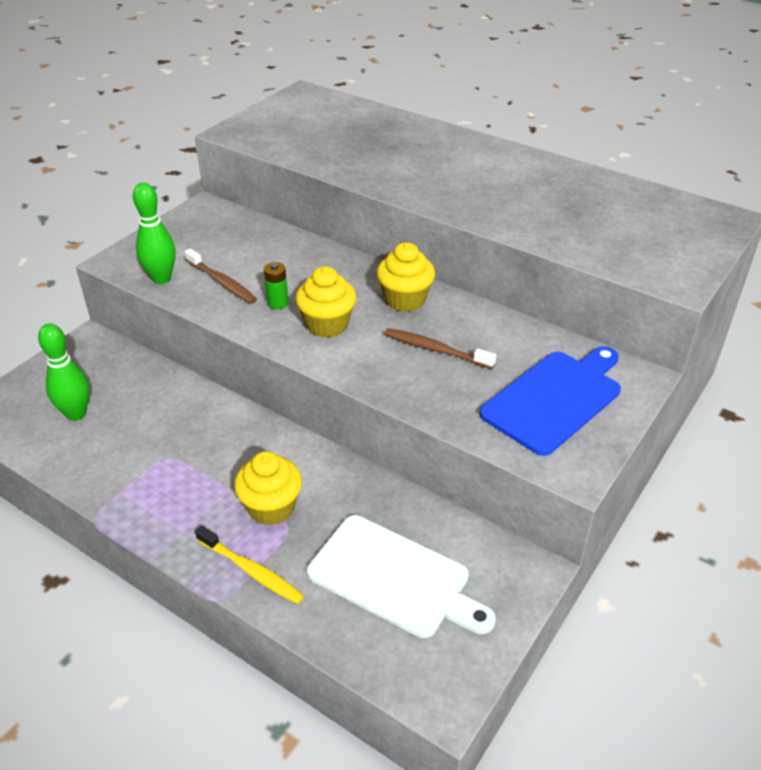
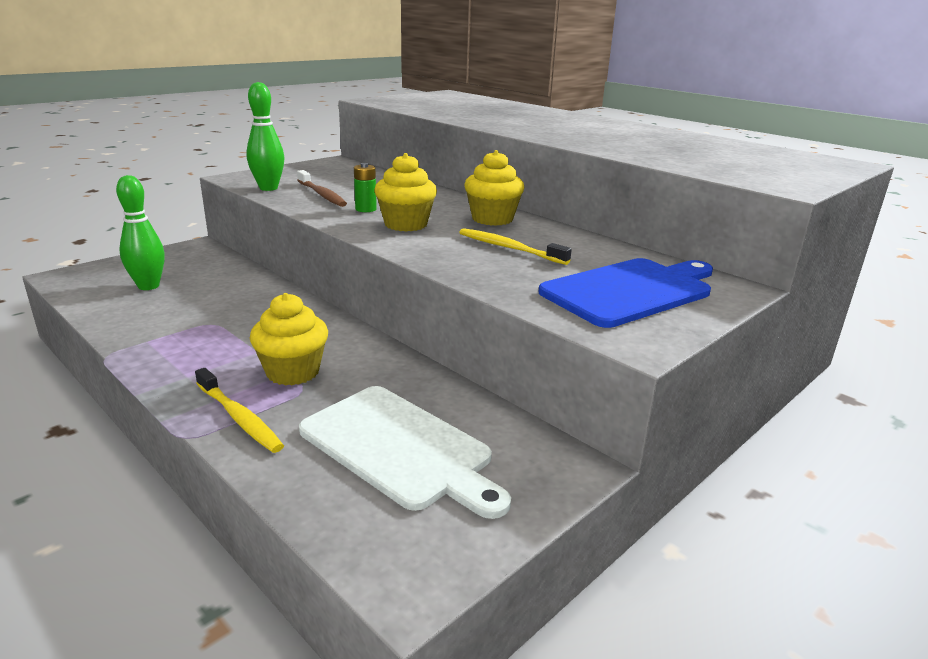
camera: 10 degrees right, 15 degrees down
brown toothbrush [384,328,496,369] -> yellow toothbrush [459,228,572,265]

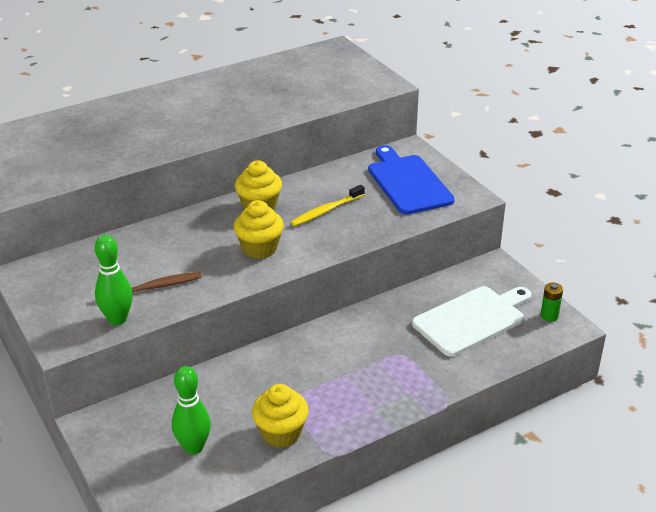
camera: 75 degrees left, 10 degrees up
yellow toothbrush [195,368,284,453] -> none
yellow cupcake [250,293,328,386] -> yellow cupcake moved to [252,384,309,448]
green battery [354,163,377,212] -> green battery moved to [540,283,563,322]

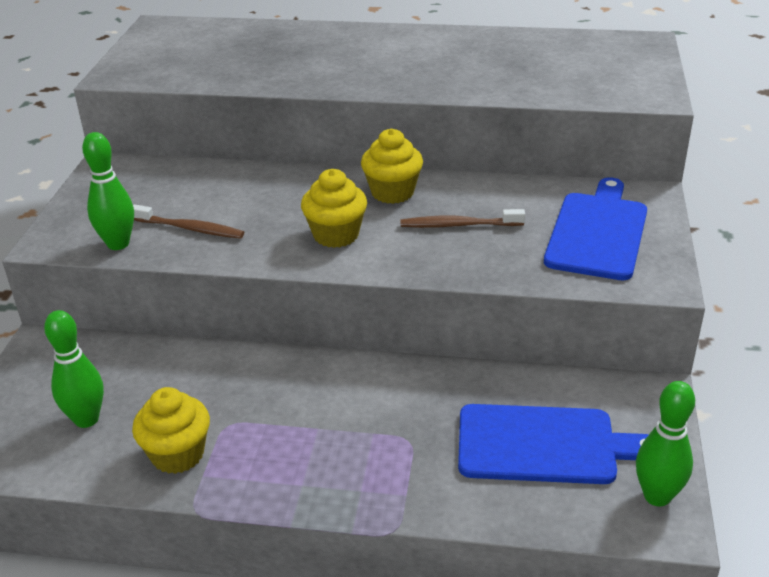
camera: 40 degrees right, 0 degrees up
yellow toothbrush [290,185,365,226] -> brown toothbrush [401,209,525,228]
white cutting board [412,286,532,356] -> blue cutting board [458,404,649,484]
green battery [540,283,563,322] -> green bowling pin [636,381,695,506]

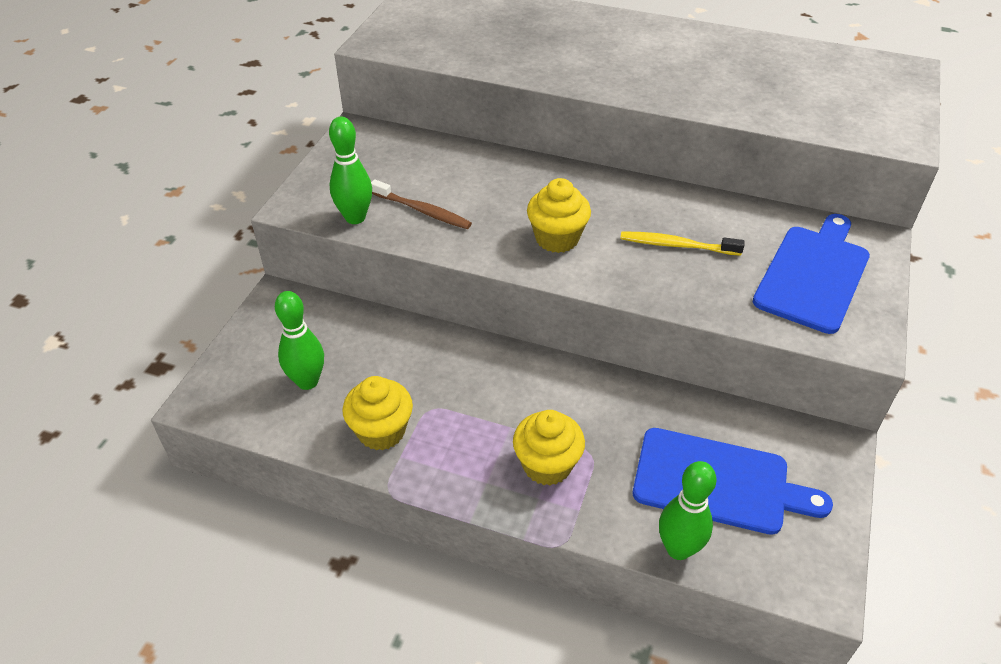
camera: 10 degrees right, 10 degrees up
yellow cupcake [361,128,423,204] -> yellow cupcake moved to [513,410,585,486]
brown toothbrush [401,209,525,228] -> yellow toothbrush [620,231,745,256]
green bowling pin [636,381,695,506] -> green bowling pin moved to [659,461,716,560]

